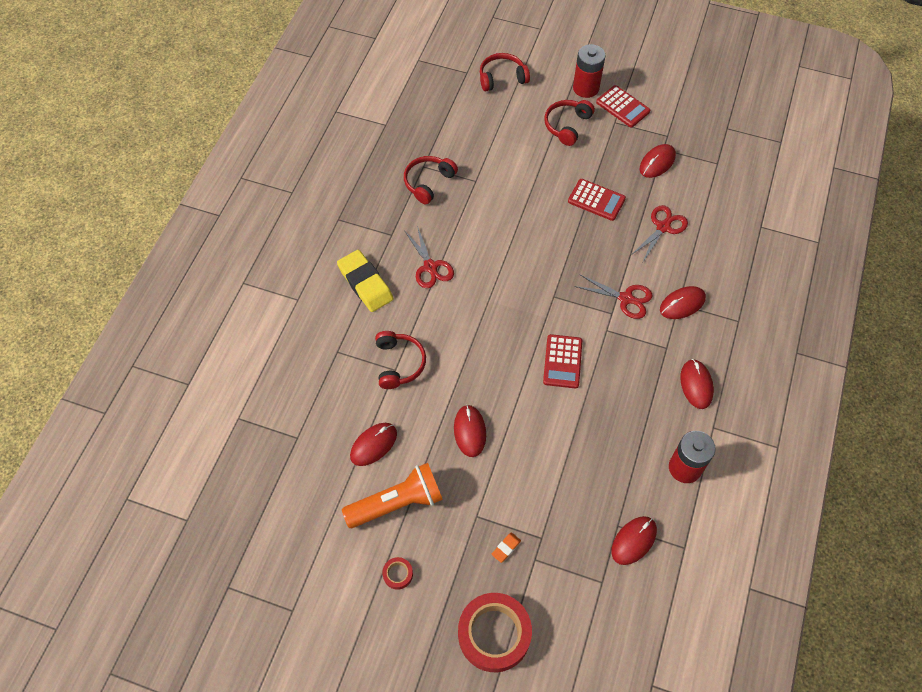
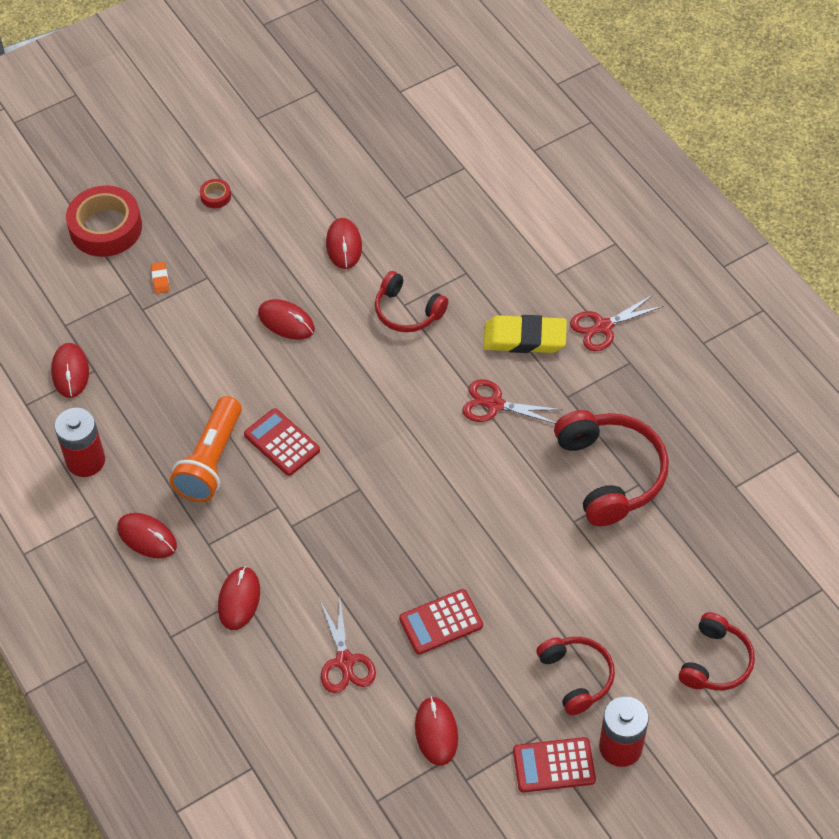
camera: 130 degrees right, 5 degrees down
orange flashlight [342,463,443,528] -> orange flashlight moved to [170,396,242,502]
red headphones [404,156,458,204] -> red headphones [554,410,669,526], size x1.61
red scissors [574,275,653,319] -> red scissors moved to [570,294,664,351]

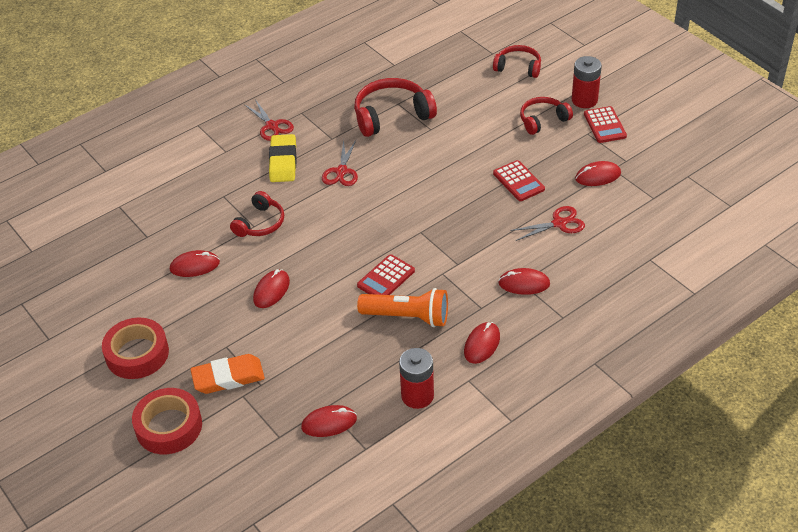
camera: 95 degrees left, 10 degrees down
orange eraser [151,262,169,294] -> orange eraser [190,354,265,394], size x2.34
red tape [200,179,231,208] -> red tape [102,318,169,379], size x2.35

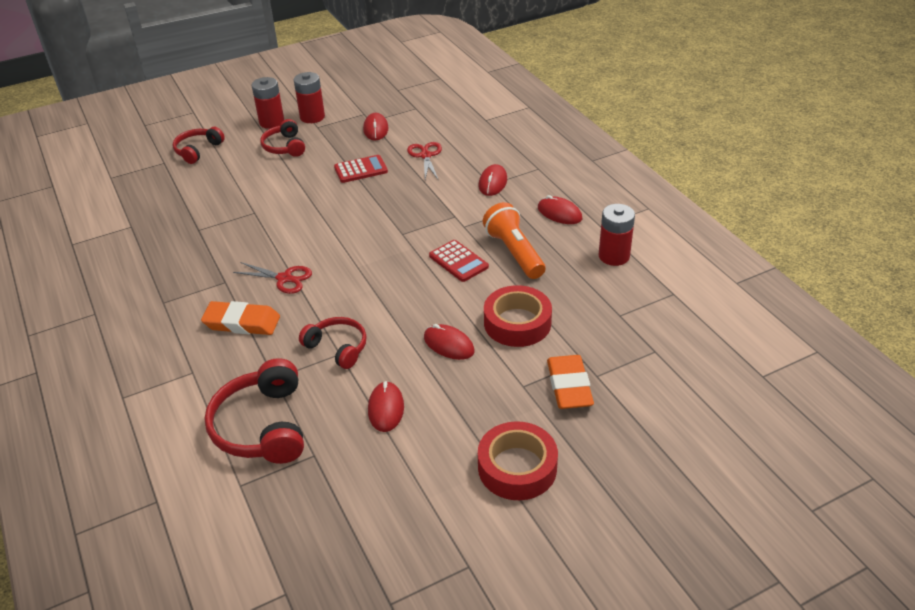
camera: 80 degrees left, 5 degrees down
red tape [132,388,202,454] -> red tape moved to [484,285,552,347]
red scissors [244,99,294,141] -> none
yellow eraser [269,134,297,182] -> orange eraser [201,301,280,335]
red mouse [301,405,357,437] -> none
red headphones [354,78,437,137] -> red headphones moved to [204,358,304,464]
orange flashlight [357,288,448,327] -> orange flashlight turned 45 degrees counterclockwise [483,202,545,279]
red calculator [584,106,627,143] -> red battery [294,72,325,123]

